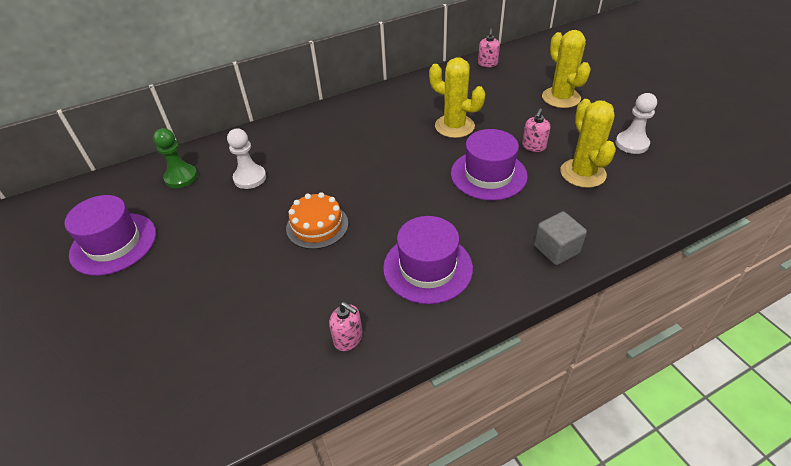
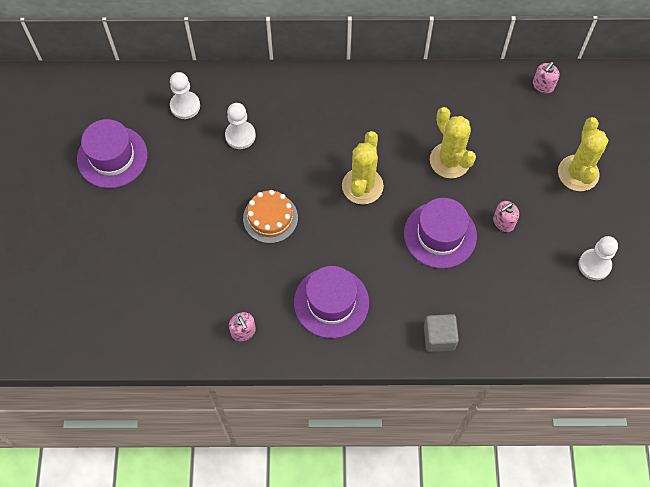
camera: 25 degrees right, 20 degrees up
green pawn [153,128,198,188] -> white pawn [170,72,200,119]
yellow cactus [560,99,616,188] -> yellow cactus moved to [342,131,384,204]

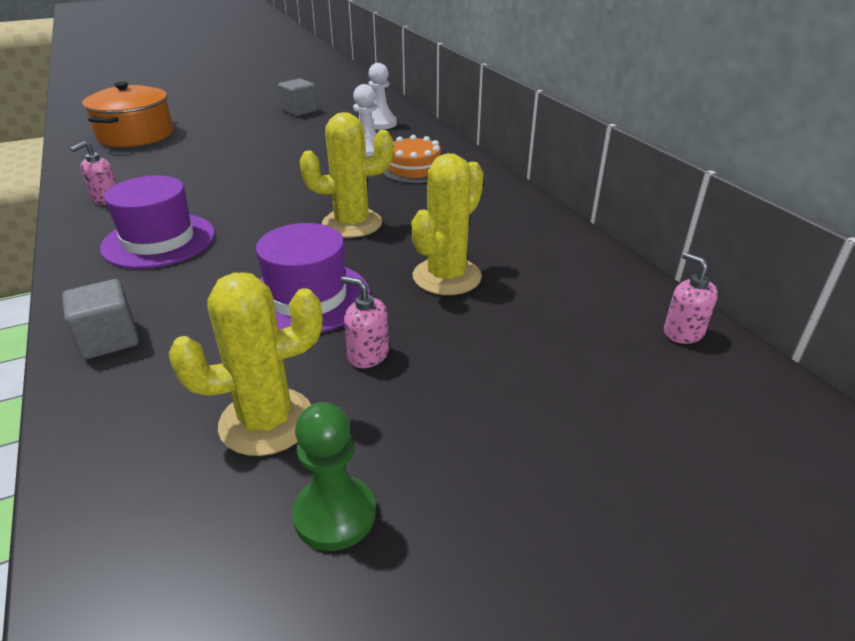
camera: 65 degrees right, 30 degrees down
purple hat [77,119,148,188] -> grey cube [278,78,318,116]
orange cake [243,190,298,243] -> orange cake moved to [382,135,441,183]
pink soap dispenser [533,62,560,94] -> pink soap dispenser turned 45 degrees clockwise [664,253,718,344]
yellow cactus [558,117,608,191] -> yellow cactus moved to [169,272,322,456]
white pawn [579,236,618,280] -> green pawn [292,402,376,551]
none -> orange pot [82,82,173,147]

